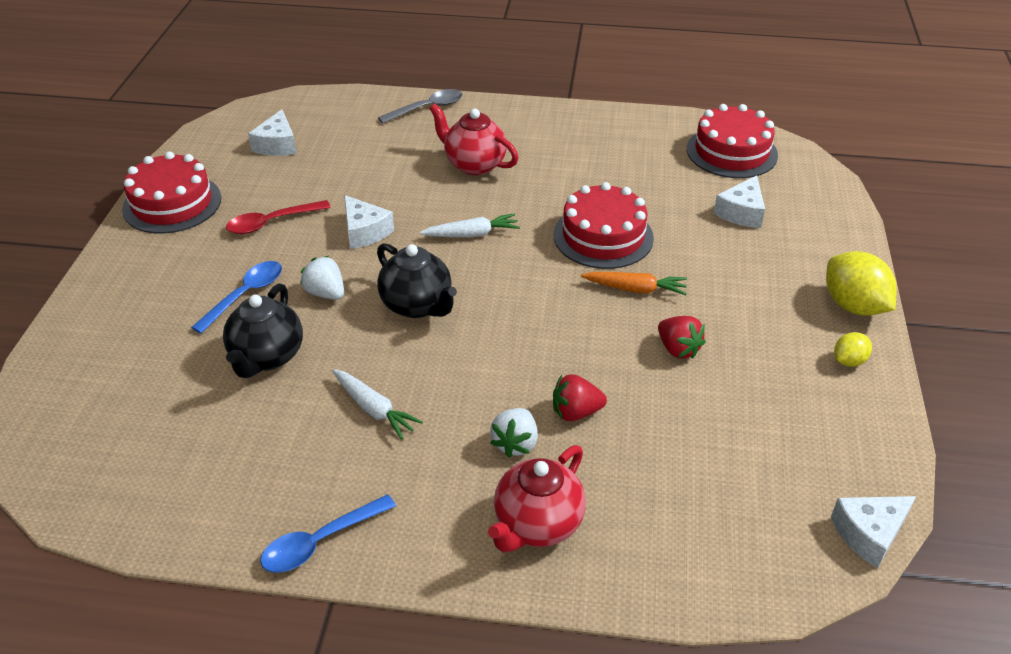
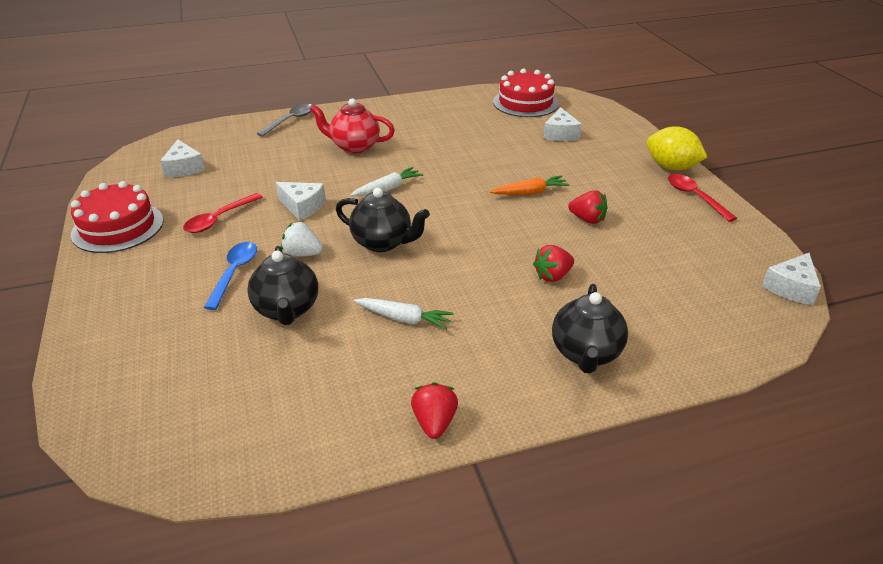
camera: 25 degrees left, 5 degrees down
blue spoon [260,494,396,573] -> red strawberry [411,382,458,439]
red teapot [488,445,586,552] -> black teapot [552,284,628,374]
white strawberry [490,408,538,458] -> none
red cake [553,182,654,269] -> none
yellow lemon [834,332,872,367] -> red spoon [668,174,737,222]

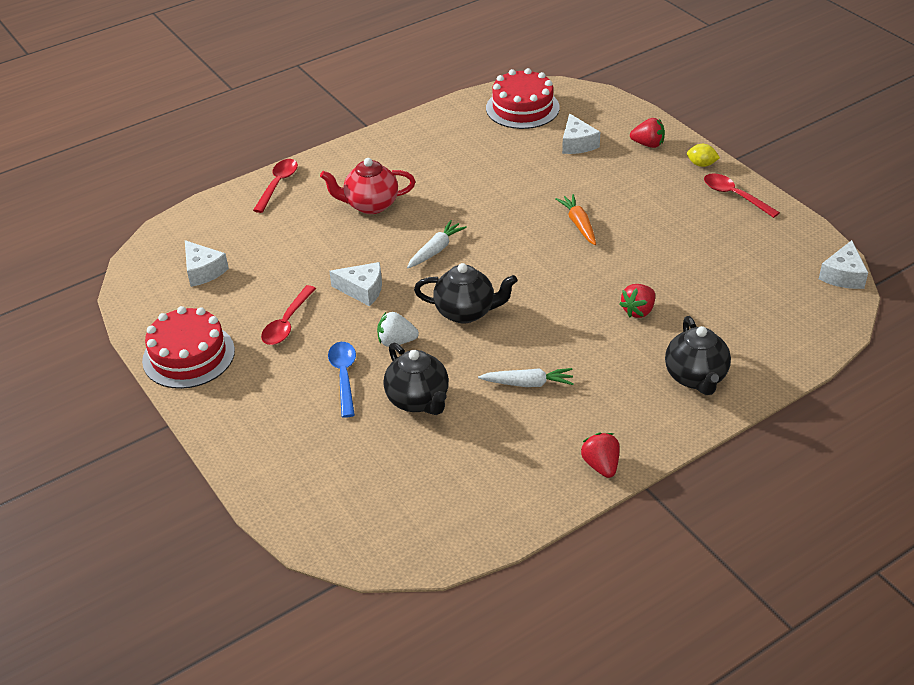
camera: 15 degrees left, 5 degrees up
grey spoon [256,104,313,137] -> red spoon [253,159,298,213]
orange carrot [490,176,570,195] -> orange carrot turned 75 degrees counterclockwise [555,194,596,245]
red strawberry [568,191,607,224] -> red strawberry moved to [630,118,665,148]
yellow lemon [646,126,707,170] -> yellow lemon [687,144,720,167], size x0.53

